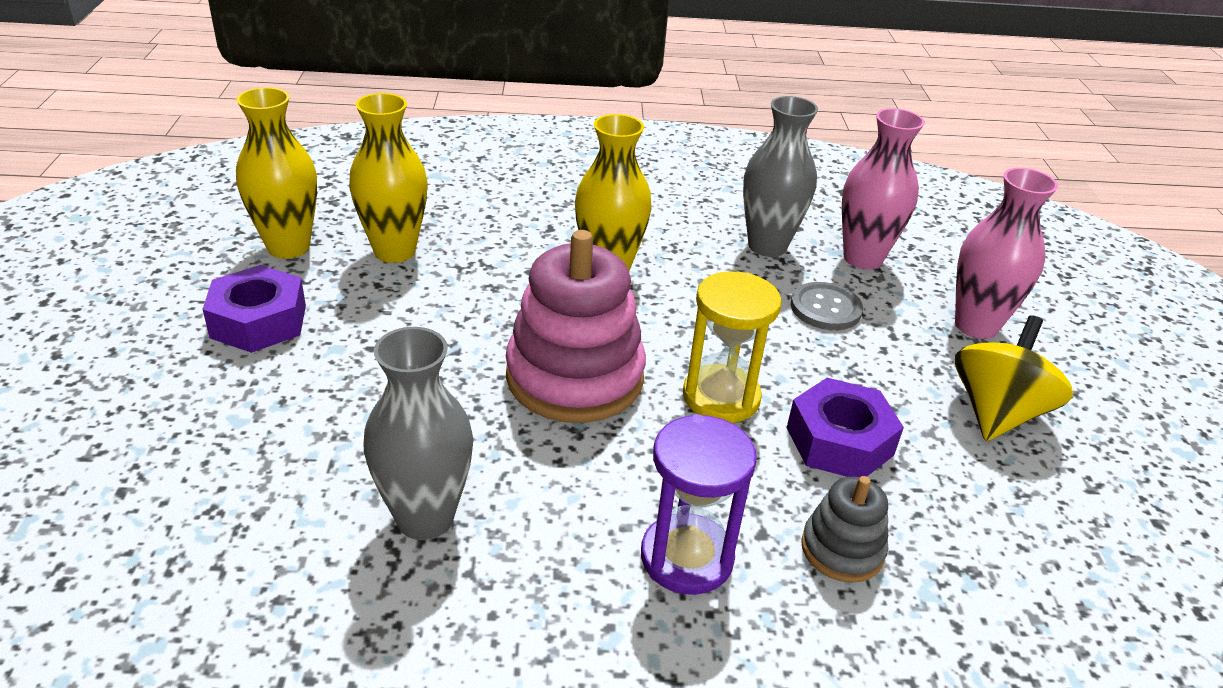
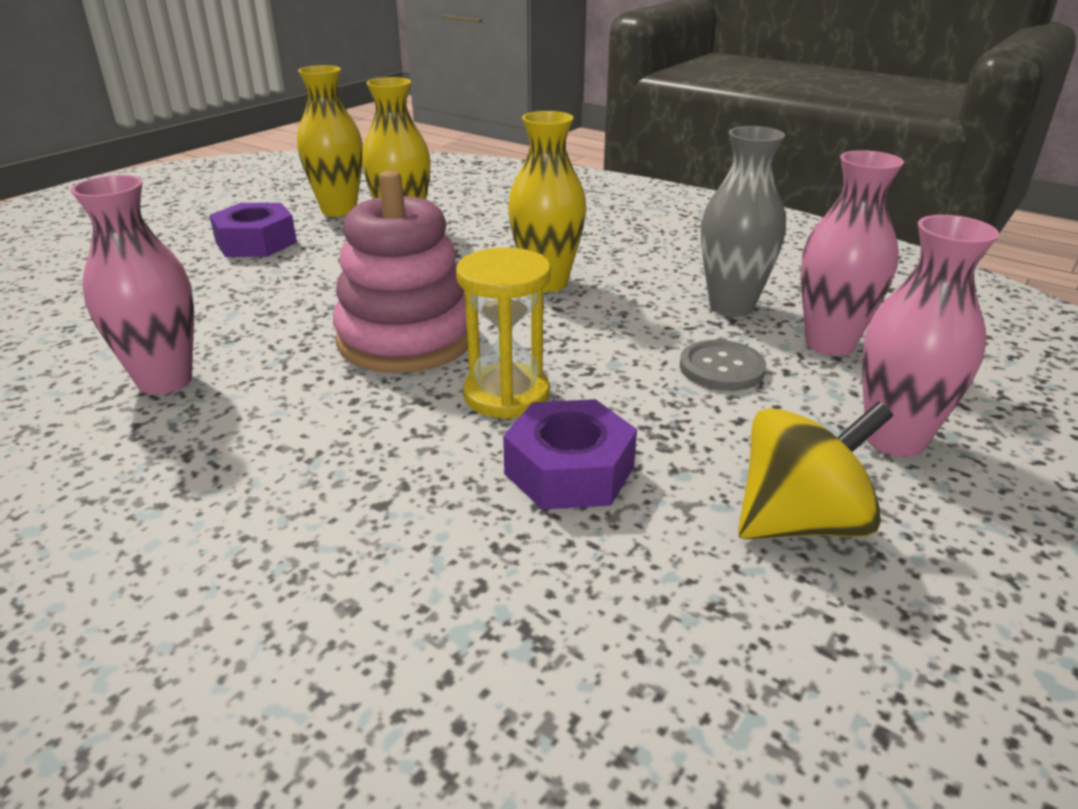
camera: 40 degrees right, 5 degrees down
grey vase [363,327,473,540] -> pink vase [71,175,194,395]
purple hourglass [641,414,757,595] -> none
grey stacking toy [801,476,888,583] -> none

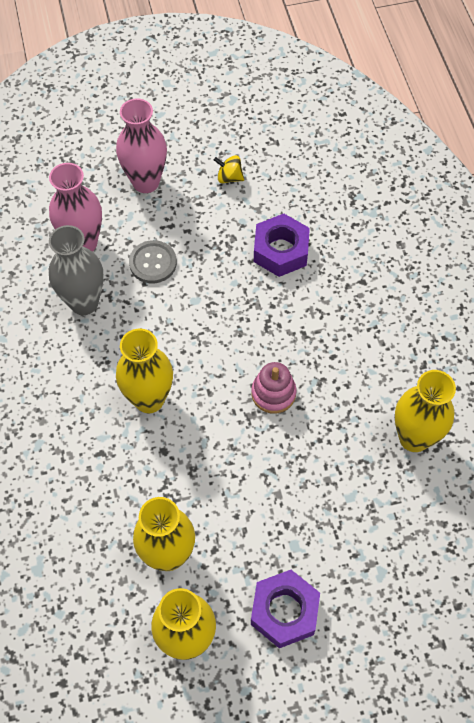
camera: 140 degrees left, 30 degrees up
pink vase [71,175,194,395] -> yellow vase [395,370,456,452]
pink stacking toy [333,170,468,373] -> pink stacking toy [251,362,296,414], size x0.51
yellow hourglass [456,247,551,419] -> none
yellow spinning top [738,401,893,539] -> yellow spinning top [214,155,244,183], size x0.50

